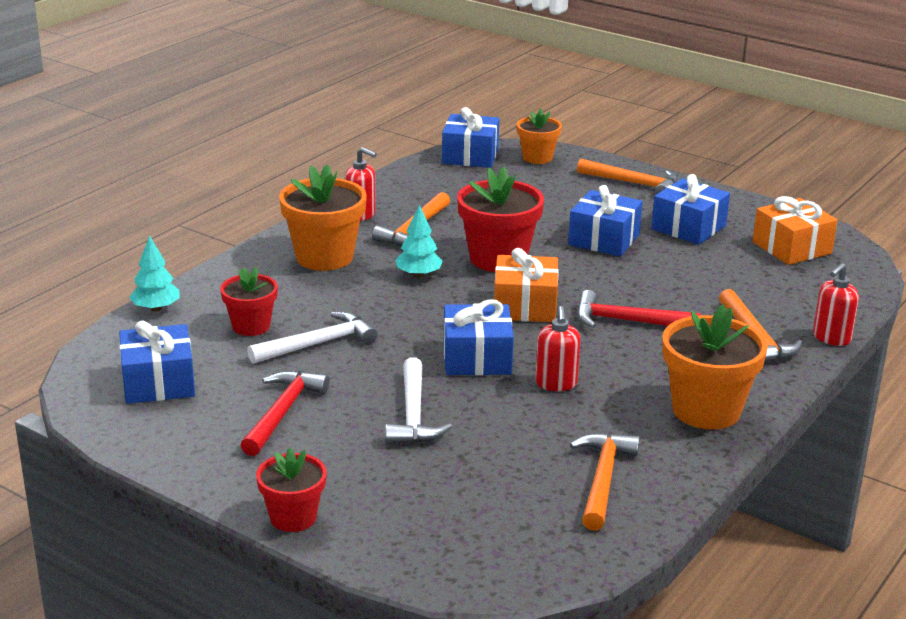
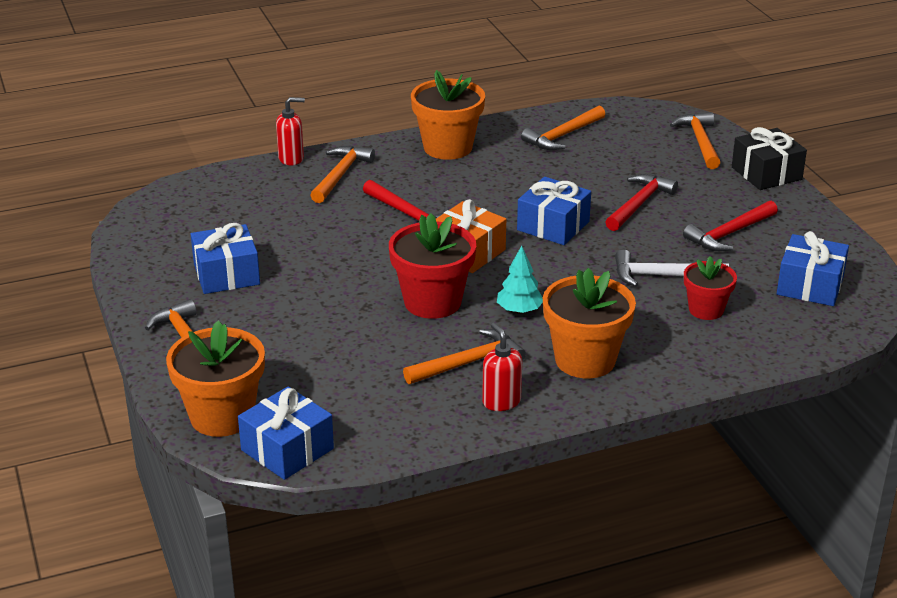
camera: 145 degrees left, 5 degrees up
turquoise tree [129,235,180,311] -> none
red flower pot [256,448,327,532] -> black gift [732,127,807,190]
white hammer [385,357,452,444] -> red hammer [605,174,678,231]
orange flower pot [517,109,562,164] -> orange flower pot [166,320,265,437], size x1.66
red soap dispenser [535,306,581,391] -> none
blue gift [568,185,643,256] -> none
orange gift [753,196,838,265] -> none
none -> orange hammer [670,112,720,169]

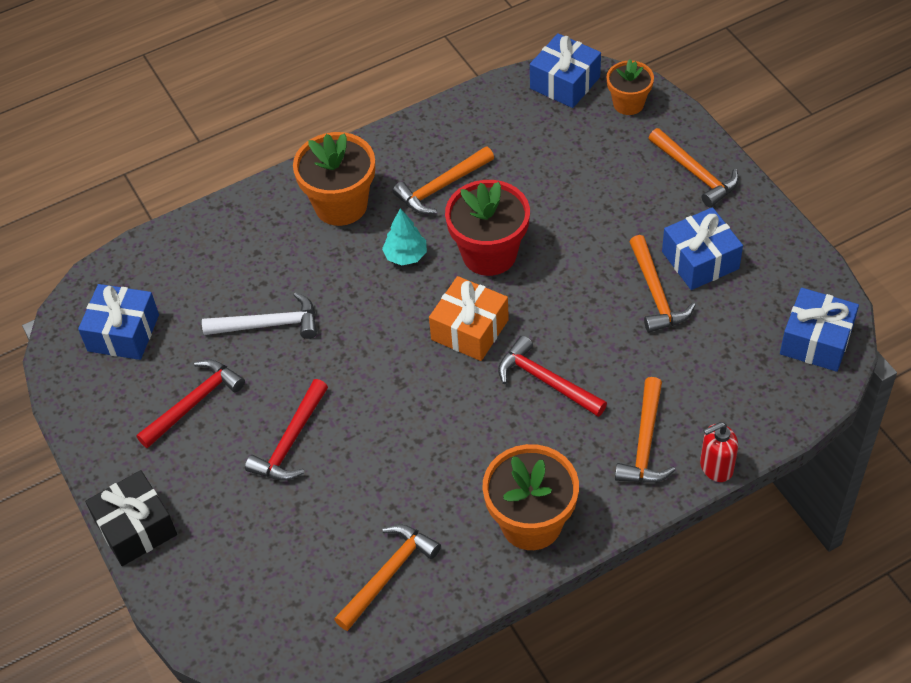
camera: 175 degrees right, 20 degrees up
orange flower pot [166,320,265,437] -> orange flower pot [607,59,654,115], size x0.60
red soap dispenser [482,323,522,411] -> none
blue gift [517,177,591,245] -> blue gift moved to [780,288,859,372]
orange hammer [670,112,720,169] -> orange hammer moved to [630,235,695,333]
red flower pot [684,256,737,320] -> none

